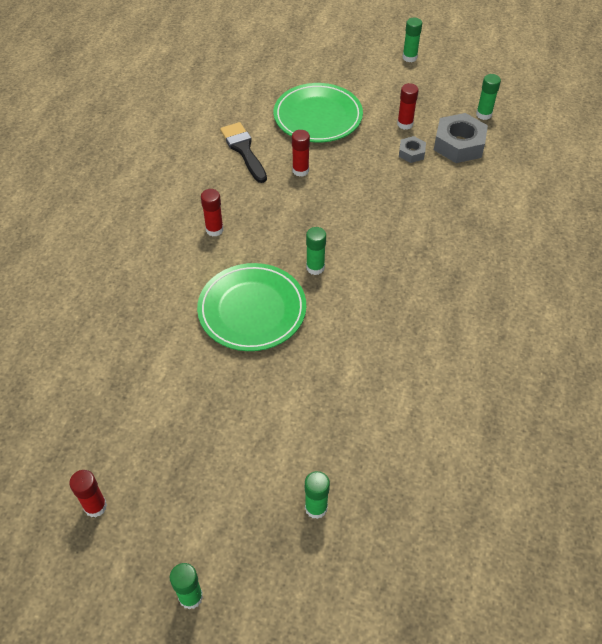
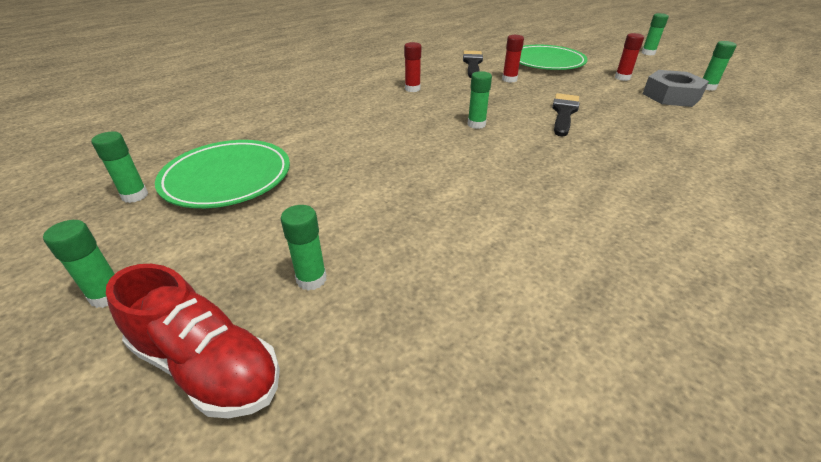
camera: 30 degrees right, 15 degrees down
red glue stick [69,470,107,517] -> green glue stick [91,131,148,203]
green plate [197,263,306,351] -> green plate moved to [155,140,290,208]
grey nut [399,136,426,163] -> none
none -> red shoe [106,264,280,418]
none -> black brush [552,93,580,137]

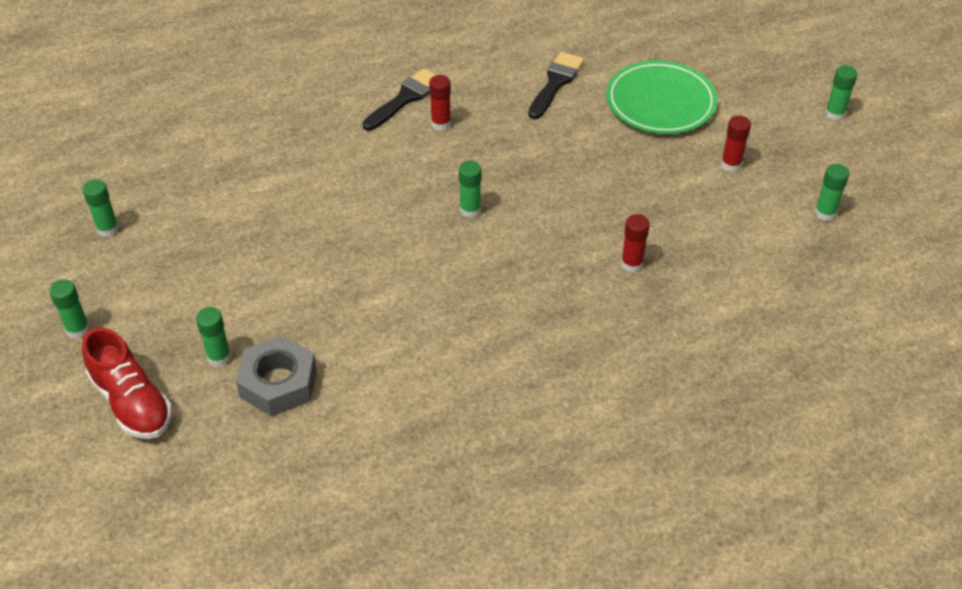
camera: 20 degrees right, 10 degrees up
green plate [155,140,290,208] -> none
red glue stick [502,35,524,83] -> red glue stick moved to [621,214,650,273]
black brush [552,93,580,137] -> black brush moved to [363,68,436,131]
grey nut [643,70,709,107] -> grey nut moved to [236,335,317,417]

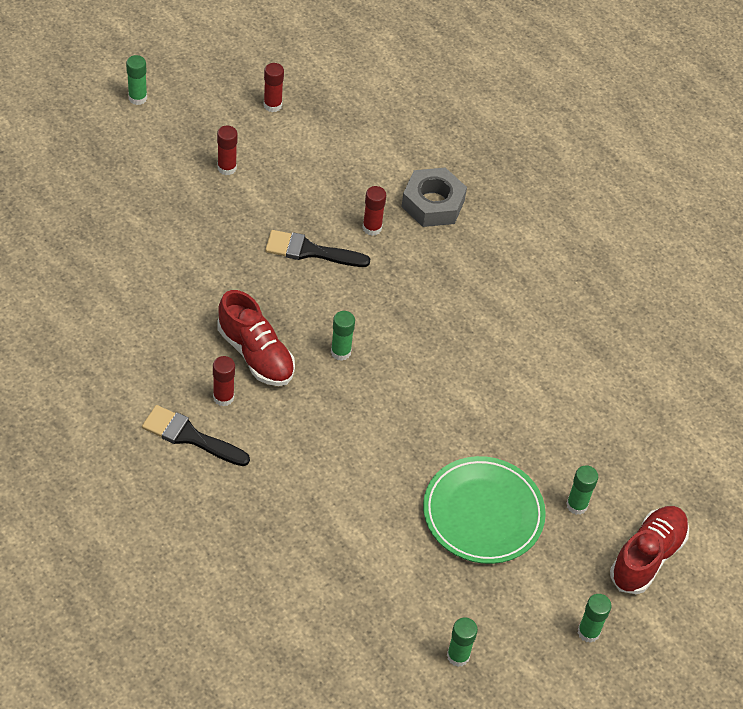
camera: 110 degrees left, 5 degrees up
grey nut [236,335,317,417] -> grey nut moved to [401,167,467,227]
black brush [528,52,584,119] -> black brush moved to [265,230,370,267]
green plate [606,60,718,134] -> green plate moved to [423,456,546,564]
green glue stick [814,164,849,221] -> red glue stick [264,63,284,112]
none -> red shoe [218,290,295,386]

